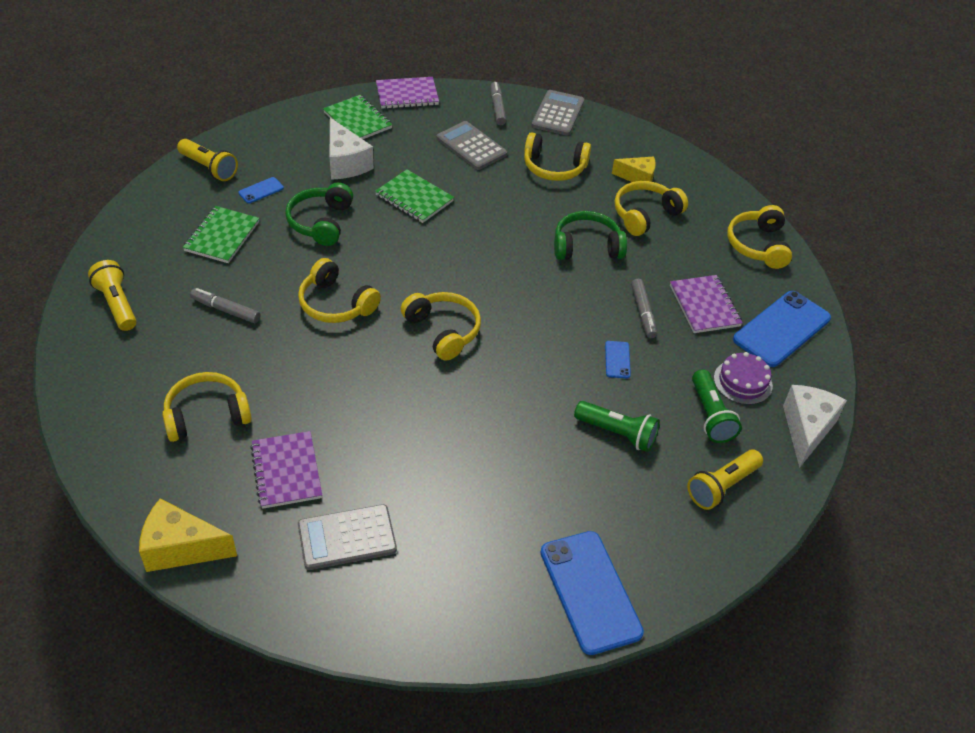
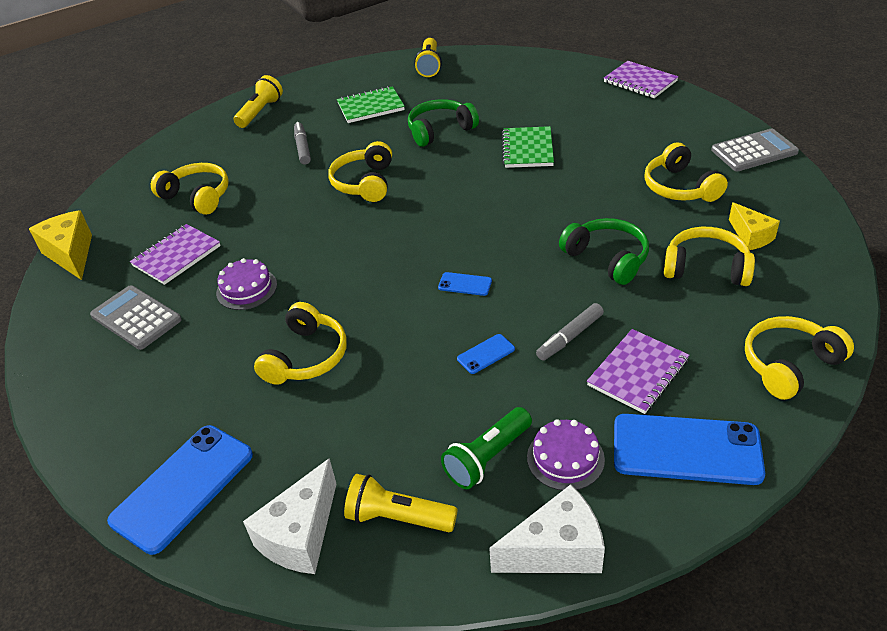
camera: 60 degrees right, 5 degrees down
blue phone [238,177,284,203] -> blue phone moved to [438,272,492,296]
green notebook [323,95,392,139] -> none
white cheese [330,118,374,180] -> white cheese moved to [243,458,336,574]
yellow headphones [401,292,481,361] -> yellow headphones moved to [254,302,347,385]
grey calculator [436,121,507,170] -> none
grey marker [491,82,506,125] -> none
green flashlight [574,401,660,452] -> none
none -> purple cake [216,258,277,310]

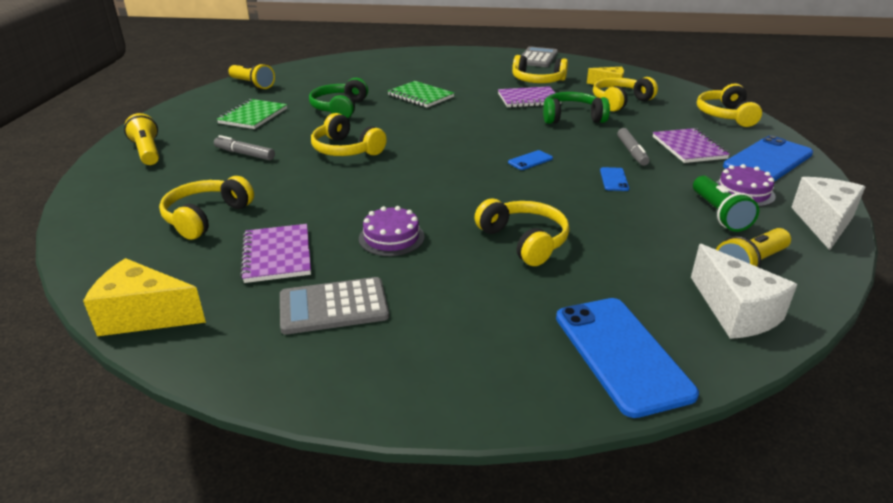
camera: 55 degrees left, 10 degrees down
yellow headphones [151,163,229,215] -> yellow headphones turned 45 degrees counterclockwise [159,176,254,240]
purple notebook [604,61,679,98] -> purple notebook moved to [498,86,561,108]

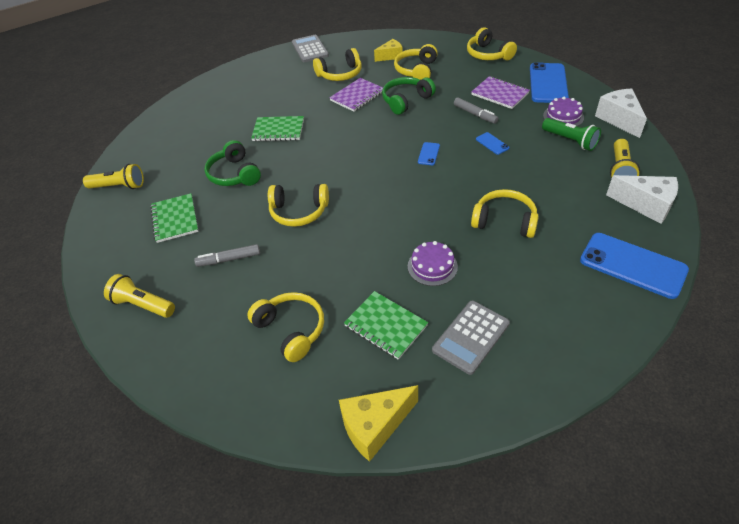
camera: 35 degrees left, 15 degrees up
yellow headphones [159,176,254,240] -> yellow headphones turned 150 degrees clockwise [247,292,324,362]
purple notebook [240,224,311,283] -> green notebook [344,291,428,360]

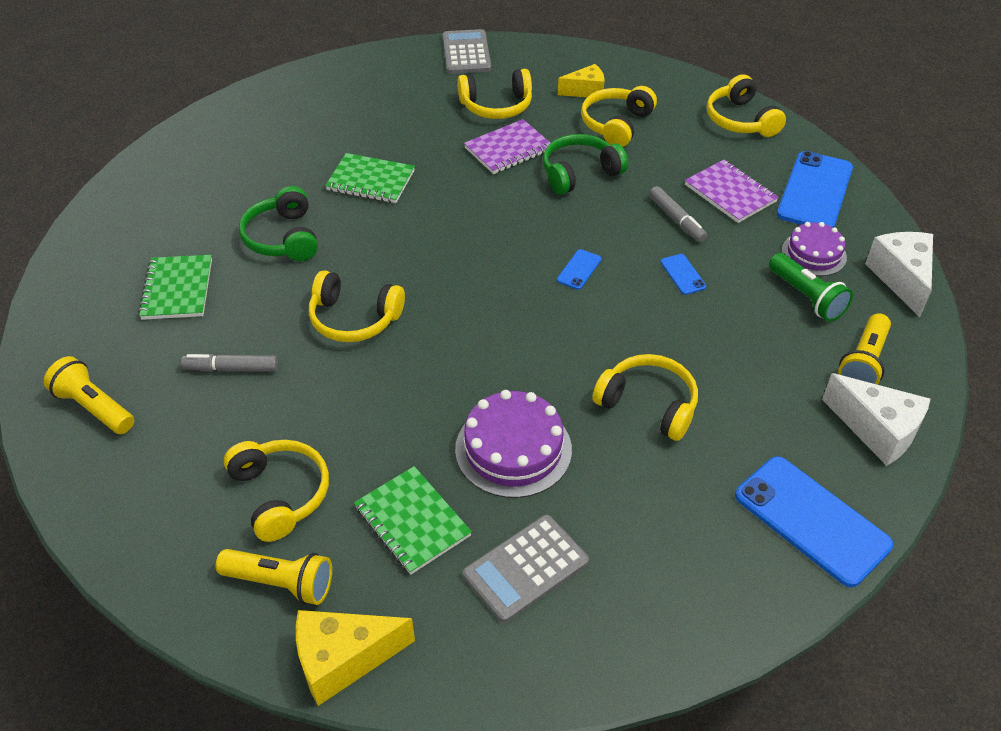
camera: 10 degrees right, 0 degrees up
yellow flashlight [83,164,144,189] -> yellow flashlight moved to [216,549,332,605]
purple cake [408,241,458,286] -> purple cake [455,390,572,498], size x1.54

